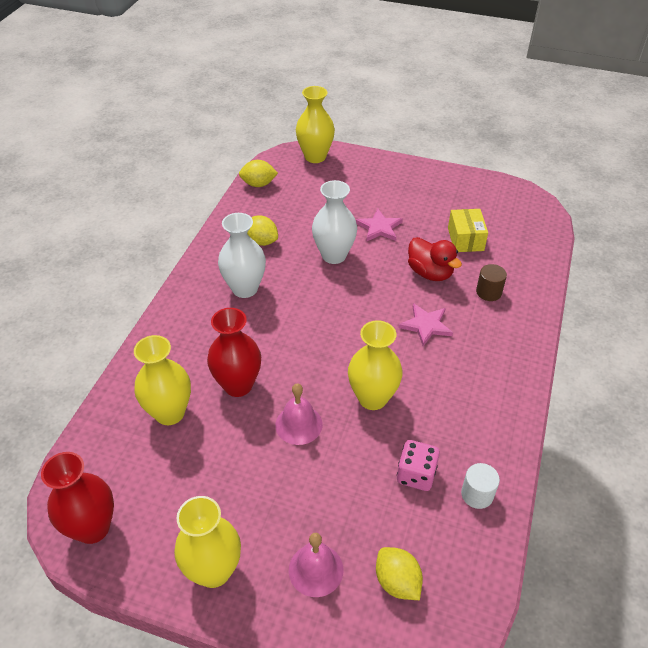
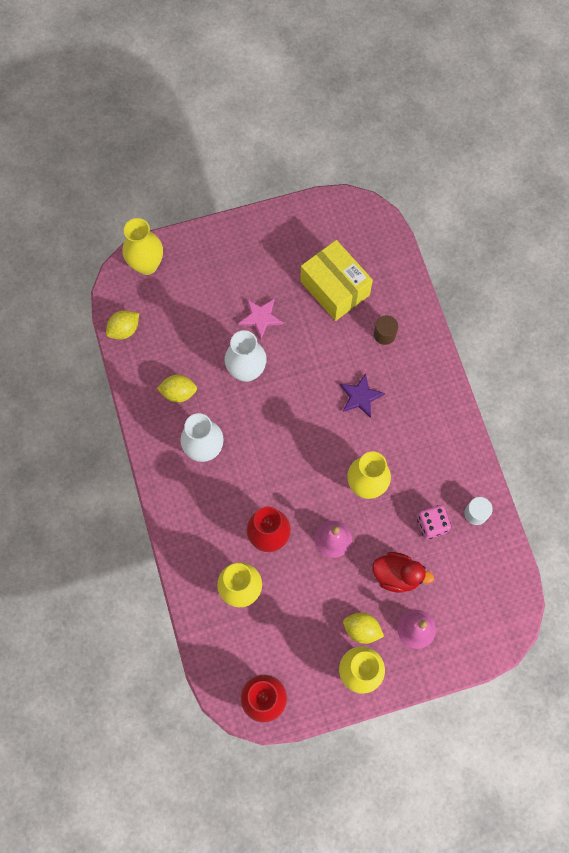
camera: 35 degrees left, 25 degrees up
yellow lemon [376,547,423,600] -> yellow lemon moved to [343,613,384,644]
pink star [398,303,453,346] -> purple star [340,373,385,418]
red duck [408,237,462,281] -> red duck moved to [372,552,434,593]
yellow box [448,209,488,252] -> yellow box [300,240,373,321], size x1.64

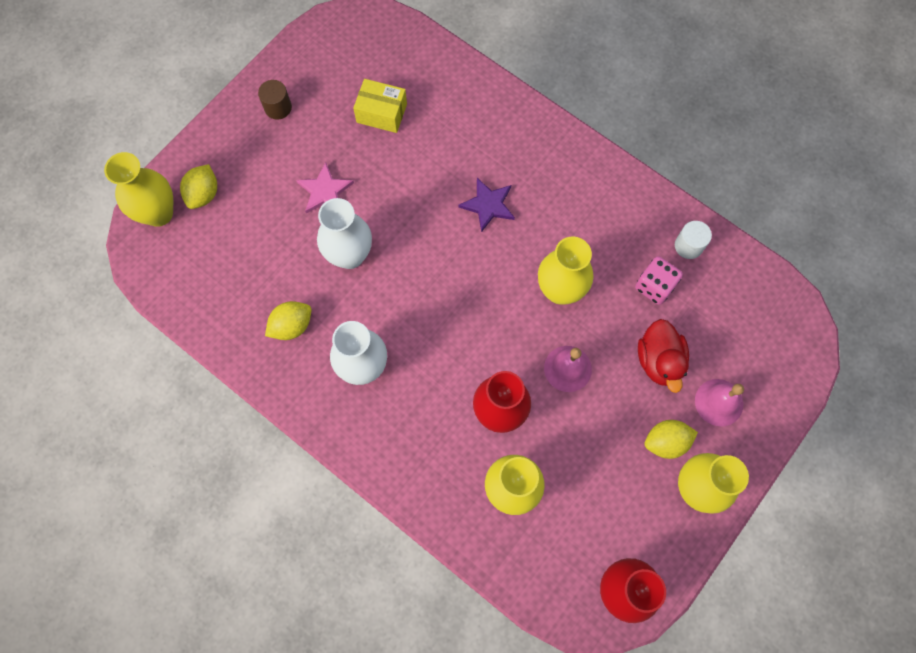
camera: 35 degrees left, 0 degrees up
yellow lemon [106,310,139,340] -> yellow lemon moved to [180,164,217,209]
yellow box [300,240,373,321] -> yellow box [353,79,407,133], size x0.61
red duck [372,552,434,593] -> red duck turned 105 degrees clockwise [638,319,689,393]
brown cylinder [374,315,398,345] -> brown cylinder moved to [258,80,292,120]

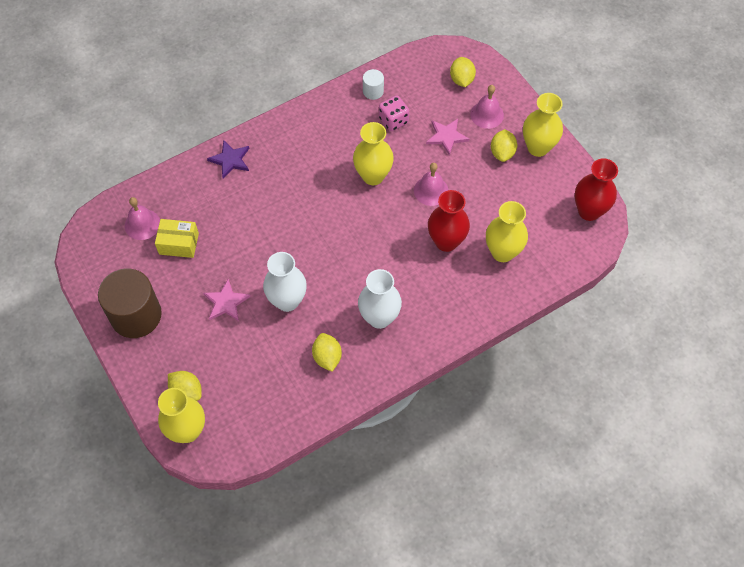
camera: 70 degrees left, 10 degrees down
brown cylinder [258,80,292,120] -> brown cylinder [98,269,162,338], size x2.17
yellow box [353,79,407,133] -> yellow box turned 60 degrees clockwise [155,219,199,258]
purple star [458,178,515,232] -> purple star moved to [207,140,249,178]
red duck [638,319,689,393] -> pink star [426,119,469,156]
none -> pink bell [125,197,160,240]
none -> yellow lemon [450,57,476,87]

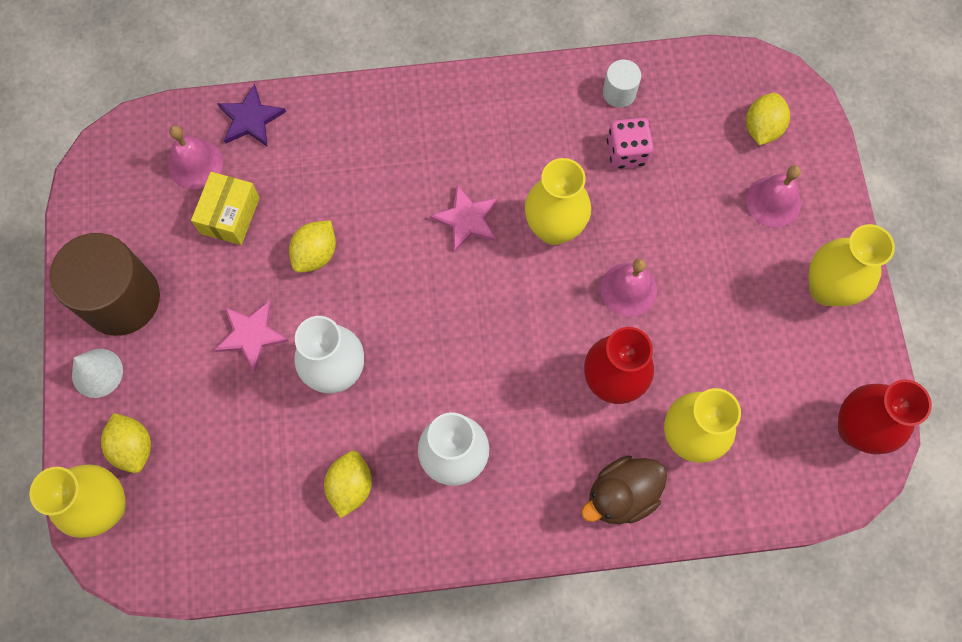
camera: 25 degrees right, 10 degrees up
yellow box [155,219,199,258] -> yellow box turned 75 degrees clockwise [191,172,260,245]
purple star [207,140,249,178] -> purple star moved to [217,84,286,147]
pink star [426,119,469,156] -> pink star moved to [430,185,498,252]
yellow lemon [491,129,517,162] -> yellow lemon moved to [289,220,336,273]
none -> white cone [72,349,123,398]
none -> brown duck [581,455,667,524]

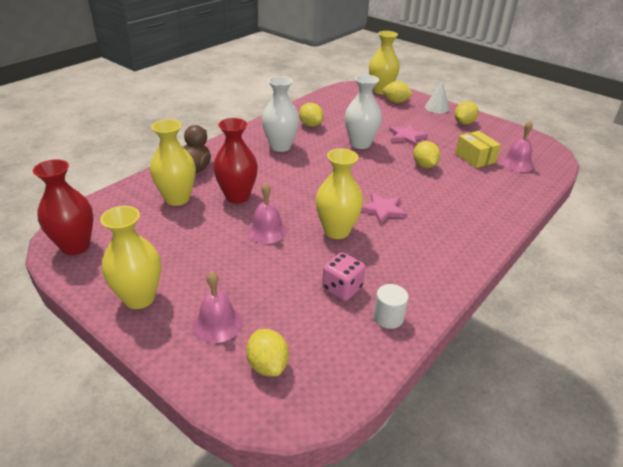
camera: 135 degrees right, 35 degrees down
brown cylinder [49,233,160,336] -> yellow lemon [455,101,479,125]
purple star [217,84,286,147] -> none

